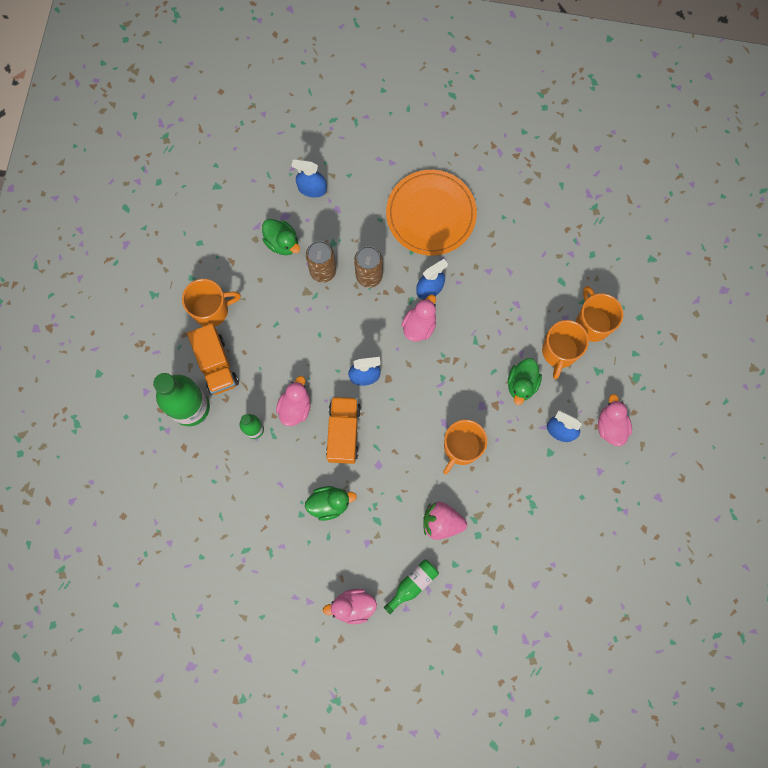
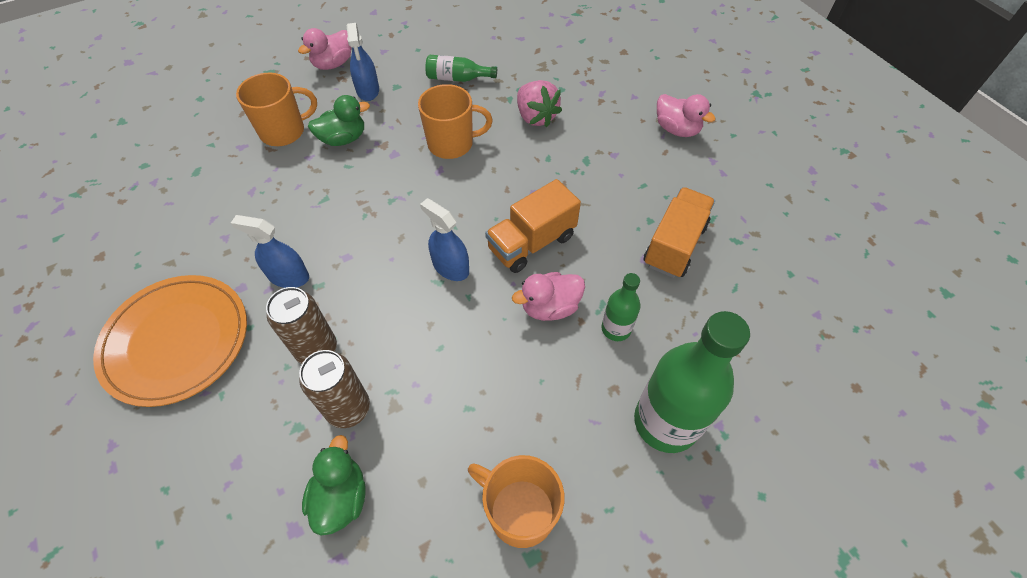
camera: 130 degrees left, 20 degrees down
orange truck [187,324,239,395] -> orange truck moved to [644,187,715,278]
blue spray bottle [292,159,327,198] -> none
green duck [305,486,357,521] -> none
green bottle [384,559,439,614] -> green bottle moved to [425,55,497,82]
pink duck [401,295,436,341] -> none
orange mug [576,286,623,342] -> none

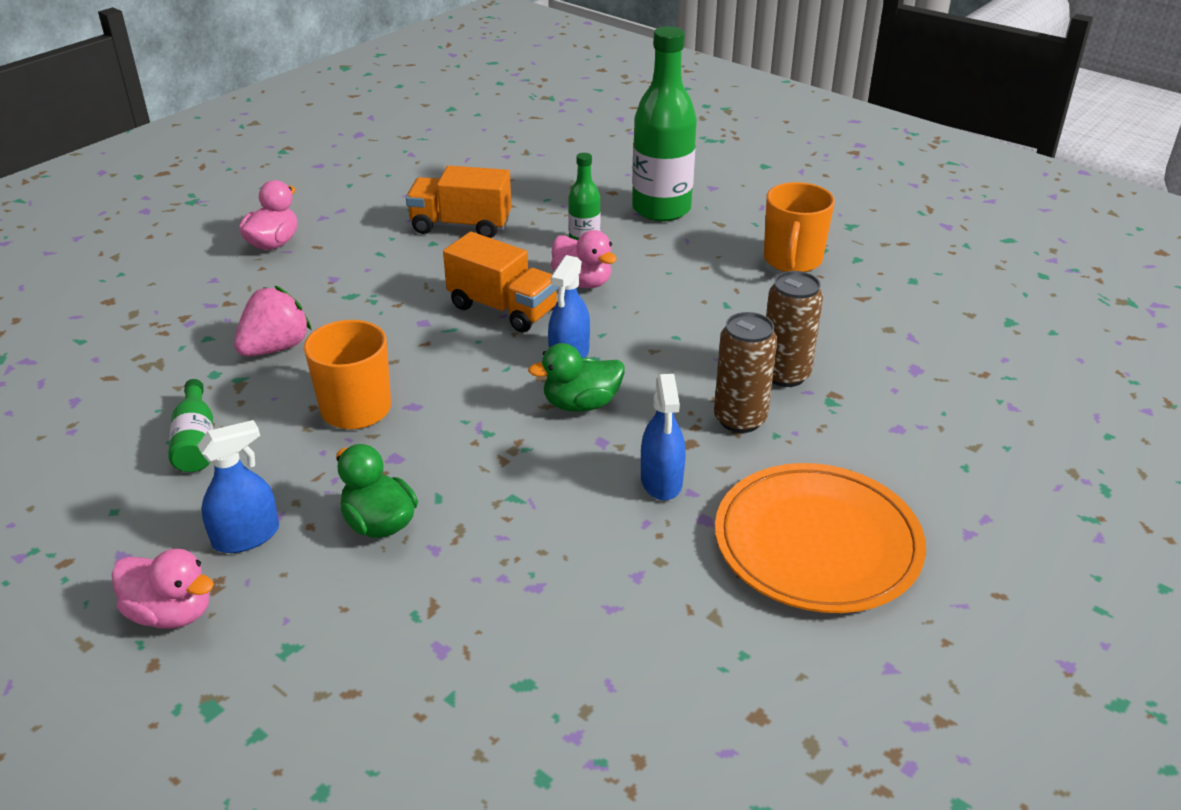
camera: 110 degrees left, 20 degrees down
orange mug [236,73,317,146] -> none
green duck [302,435,366,536] -> green duck moved to [528,343,625,412]

